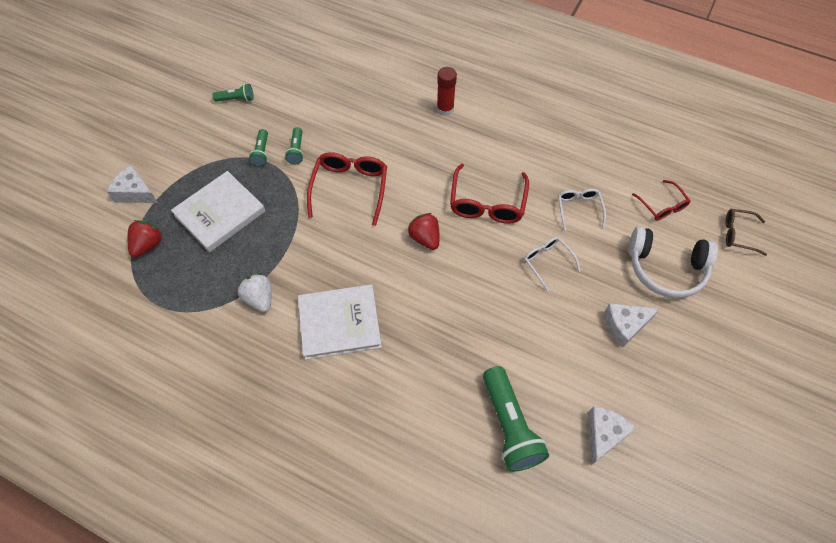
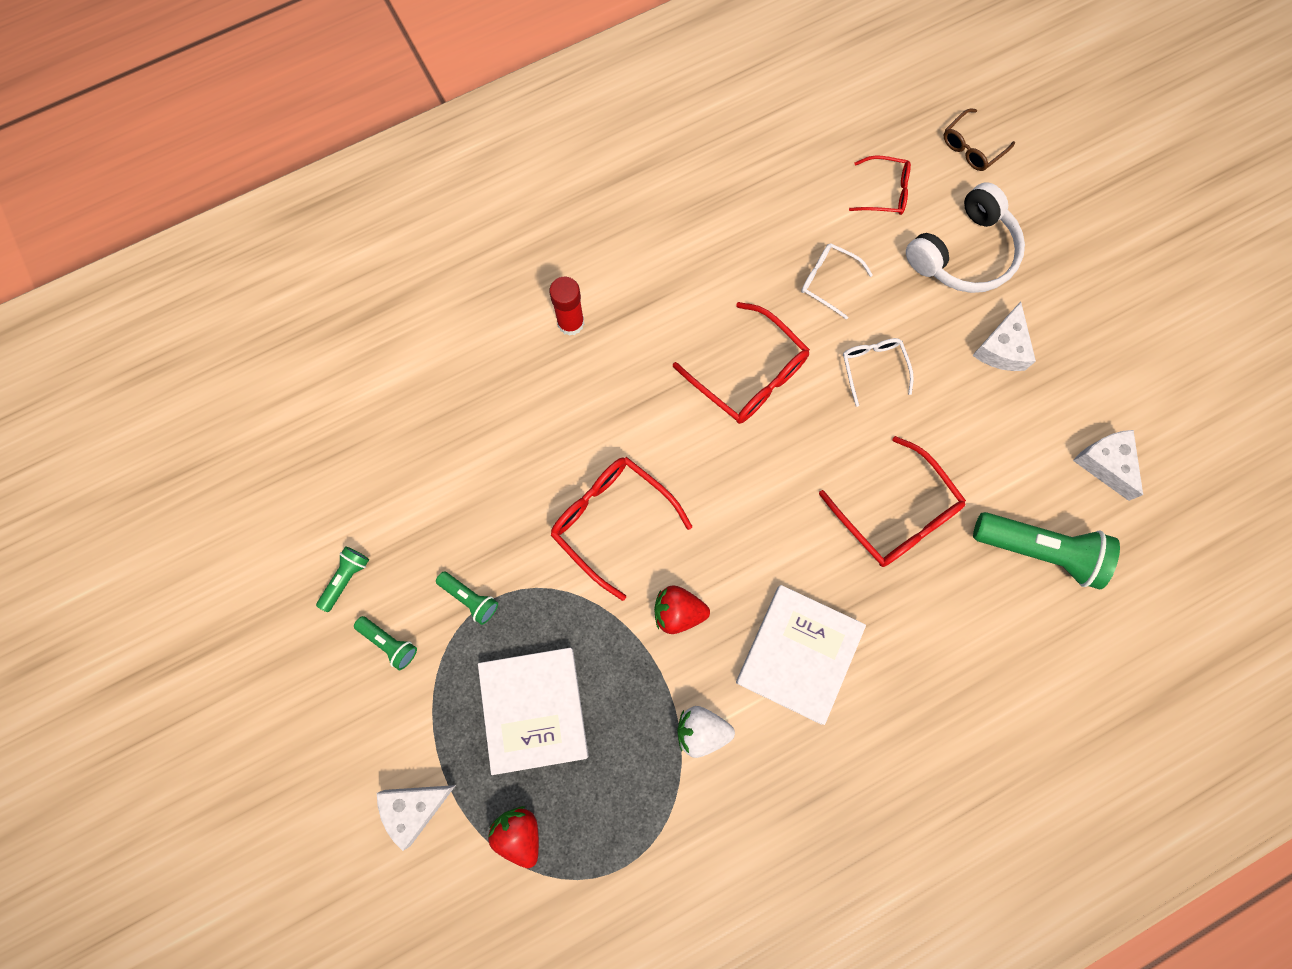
camera: 55 degrees left, 15 degrees up
green flashlight [285,127,304,164] -> green flashlight moved to [354,616,417,670]
red strawberry [408,213,440,250] -> red strawberry moved to [654,585,710,634]
white glasses [524,237,581,291] -> white glasses turned 75 degrees clockwise [843,338,914,407]
none -> red glasses [819,436,966,567]

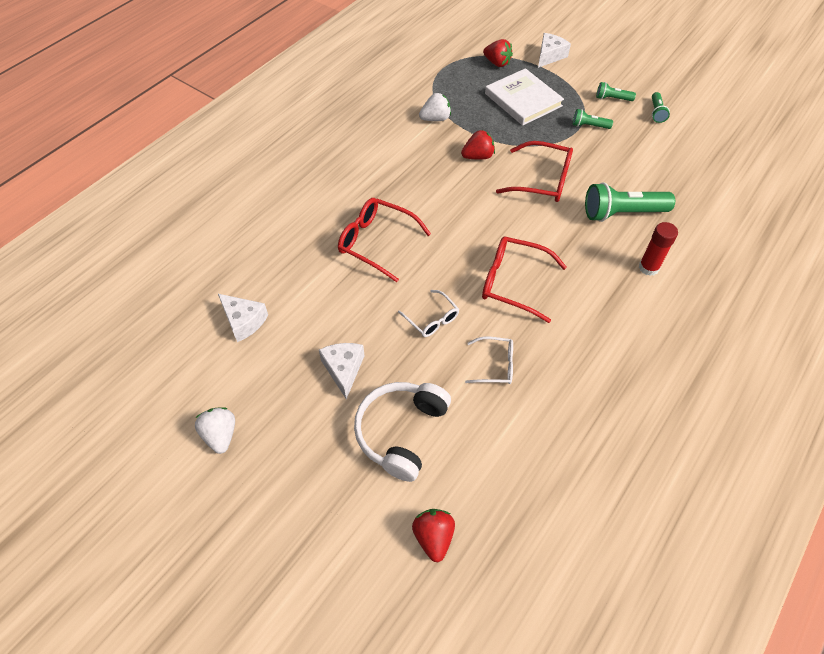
camera: 155 degrees right, 20 degrees down
white book [736,585,866,725] -> none
red glasses [849,155,911,215] -> none
brown glasses [944,108,1015,171] -> red strawberry [412,509,455,562]
green flashlight [973,512,1120,589] -> green flashlight moved to [585,182,675,222]
none -> white strawberry [195,407,235,454]

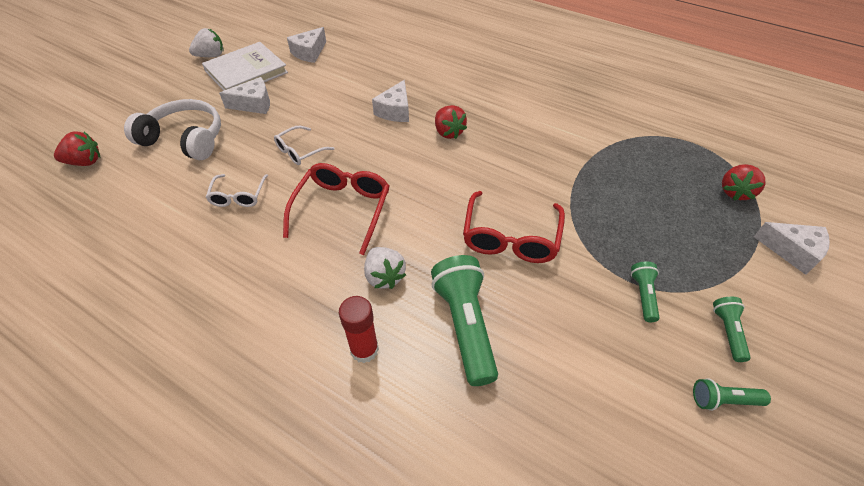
camera: 85 degrees right, 5 degrees down
red glasses [338,198,431,282] -> white cheese [372,80,409,122]
white strawberry [419,93,451,121] -> white strawberry moved to [364,247,406,289]
red strawberry [461,130,495,160] -> red strawberry moved to [435,105,467,139]
white book [485,68,564,126] -> white book moved to [202,42,288,91]

